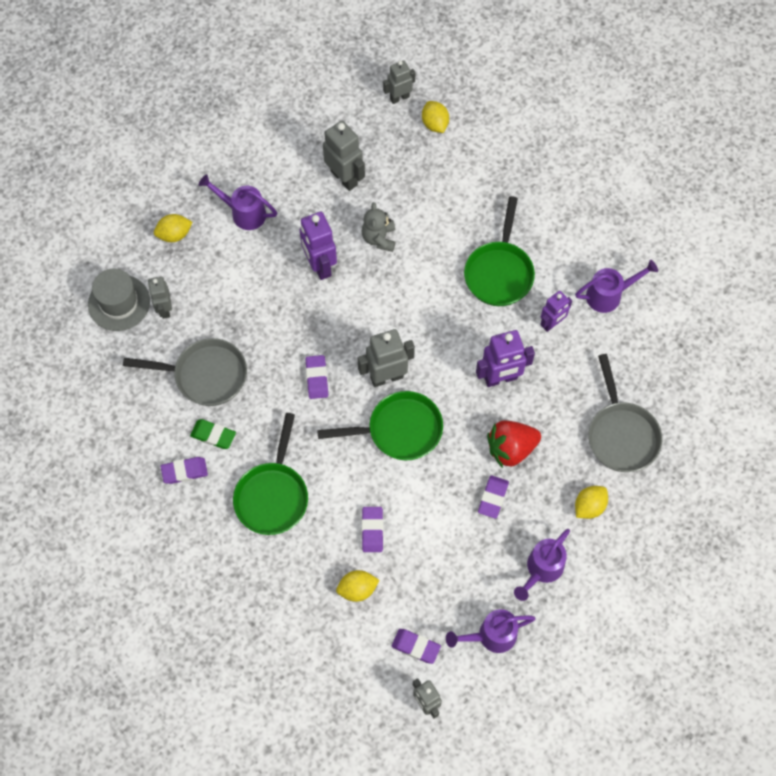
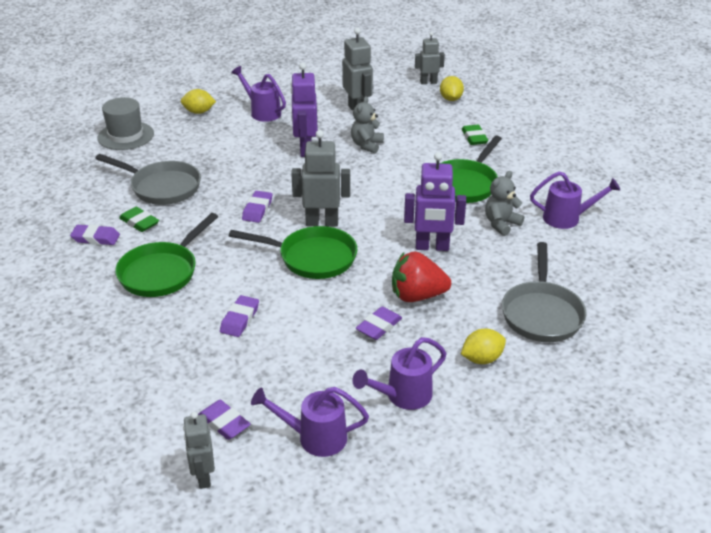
camera: 20 degrees right, 30 degrees down
grey robot [148,277,172,319] -> none
yellow lemon [336,570,380,602] -> none
purple robot [540,291,572,332] -> grey teddy bear [485,171,524,236]
none -> green eraser [462,125,488,145]

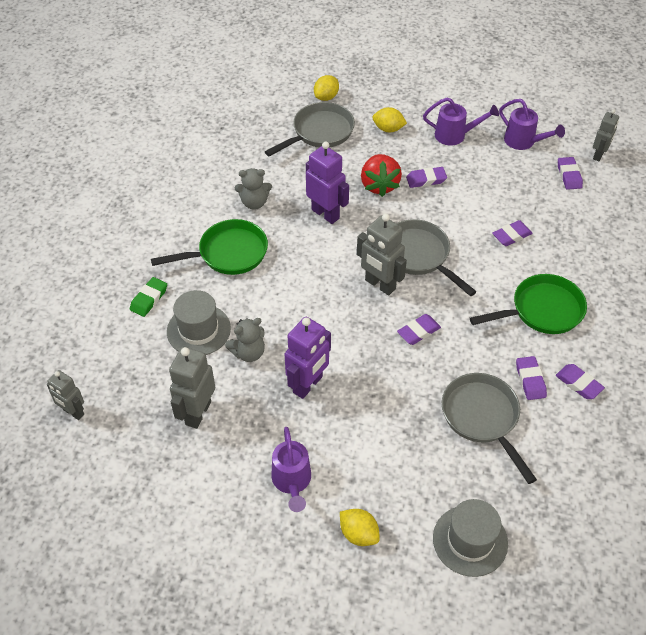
camera: 140 degrees left, 15 degrees up
green eraser [119,207,159,232] -> purple eraser [516,356,547,400]
green pan [229,226,357,279] -> grey pan [396,219,477,296]
red strawberry [392,252,451,302] -> red strawberry turned 45 degrees clockwise [361,154,402,197]
yellow lemon [440,76,464,101] -> yellow lemon moved to [314,75,339,101]
purple watering can [530,171,620,229] -> none
none -> grey hat [167,290,231,355]

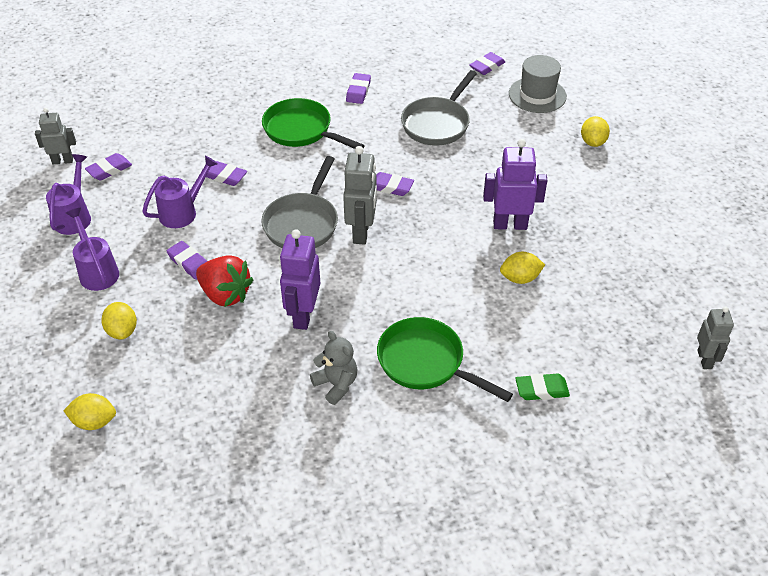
camera: 125 degrees left, 5 degrees down
grey hat [167,290,231,355] -> none
grey robot [169,347,215,429] -> none
grey teddy bear [225,318,265,362] -> yellow lemon [500,252,545,284]
grey pan [265,102,355,156] -> none
purple watering can [272,427,311,512] -> purple watering can moved to [142,156,218,228]
red strawberry [361,154,402,197] -> red strawberry turned 75 degrees clockwise [196,255,254,307]
purple eraser [516,356,547,400] -> purple eraser moved to [470,52,505,75]

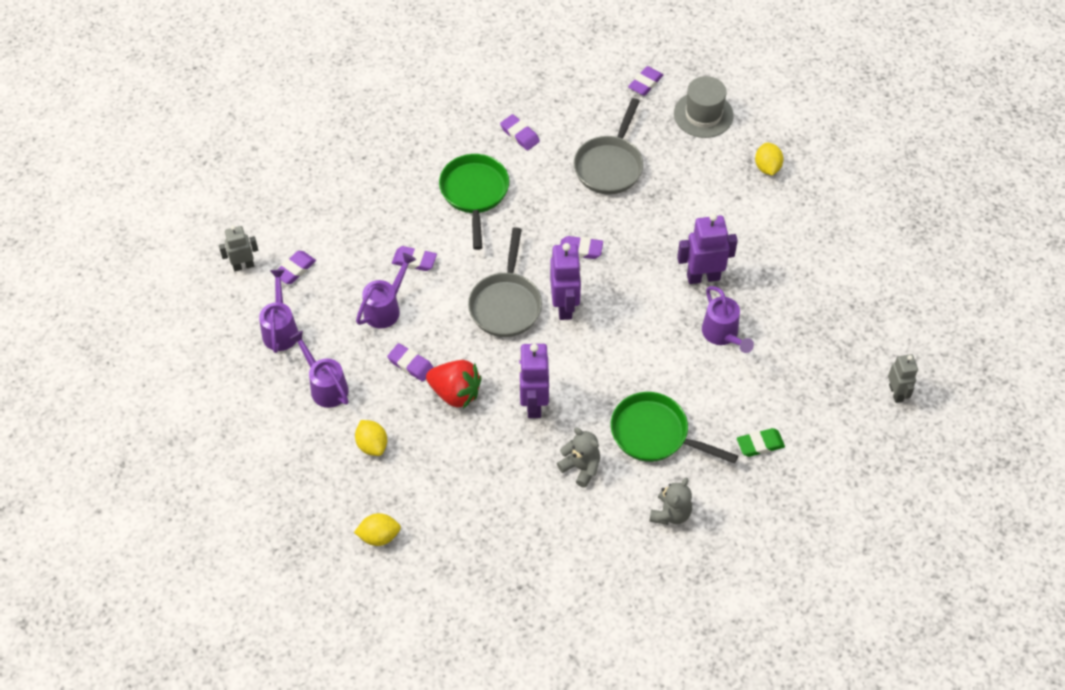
camera: 10 degrees left, 10 degrees up
green pan [262,98,365,149] -> green pan turned 60 degrees clockwise [439,154,509,250]
grey robot [343,146,377,245] -> purple robot [550,243,581,320]
purple eraser [346,73,371,104] -> purple eraser turned 45 degrees counterclockwise [500,114,540,151]
yellow lemon [500,252,545,284] -> purple watering can [702,286,754,353]
none -> grey teddy bear [649,478,692,525]

